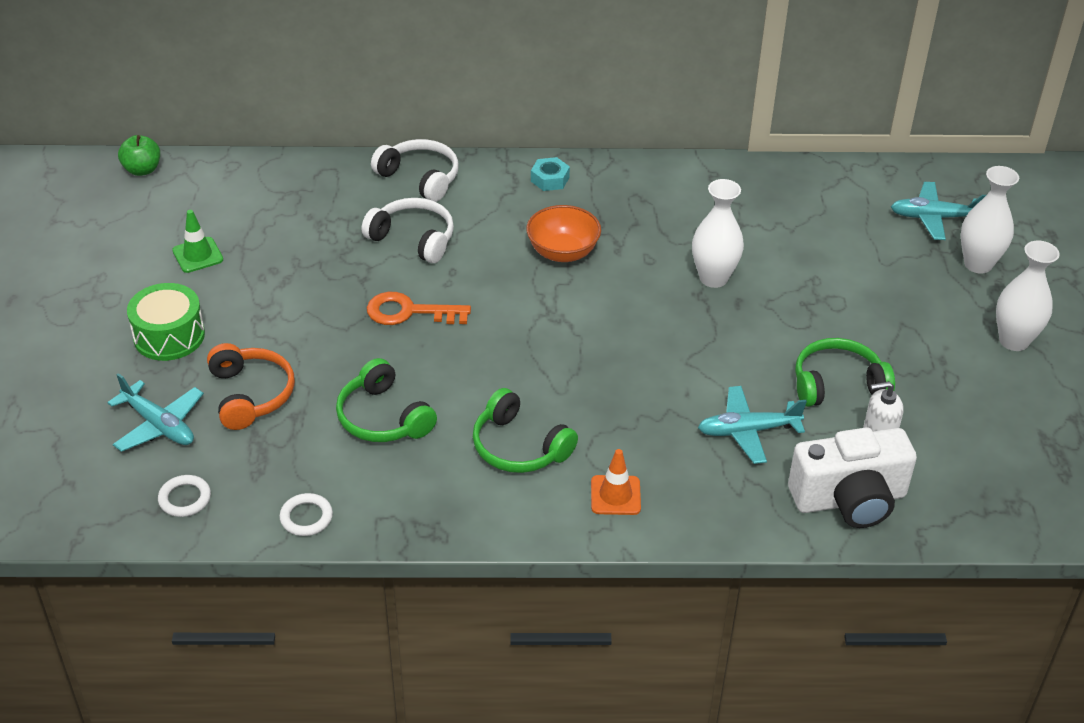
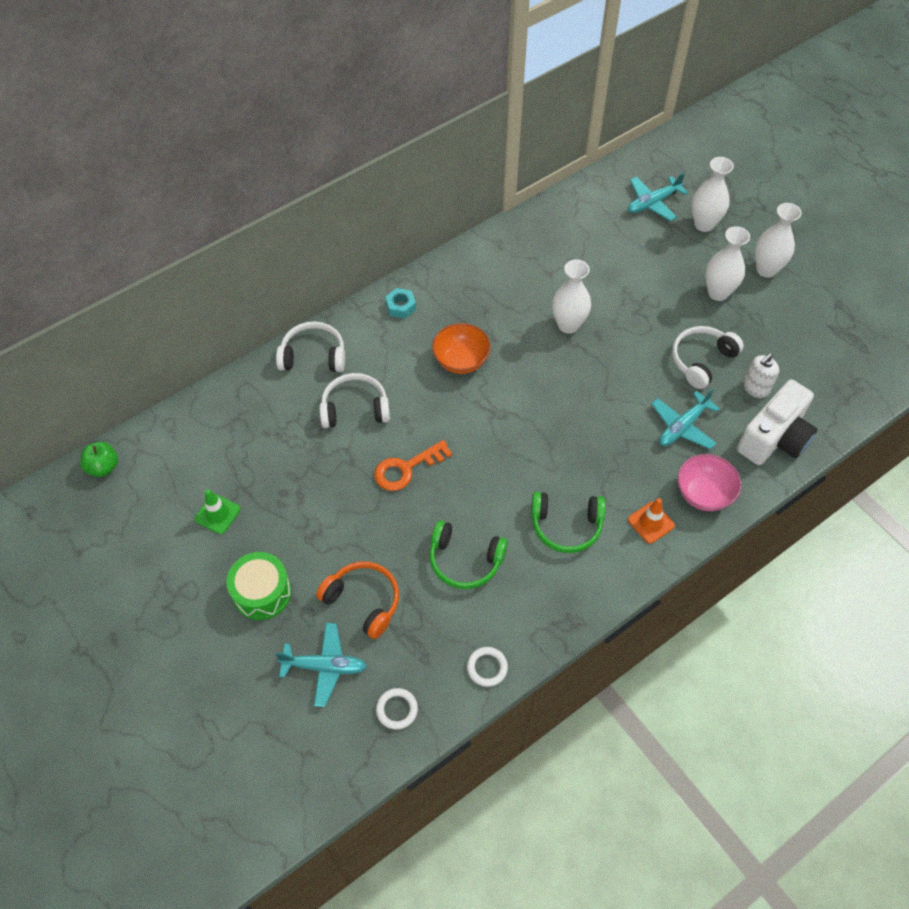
camera: 35 degrees left, 15 degrees up
green headphones [795,338,895,407] -> white headphones [672,326,744,389]
none -> pink bowl [677,454,741,511]
none -> white vase [705,226,750,301]

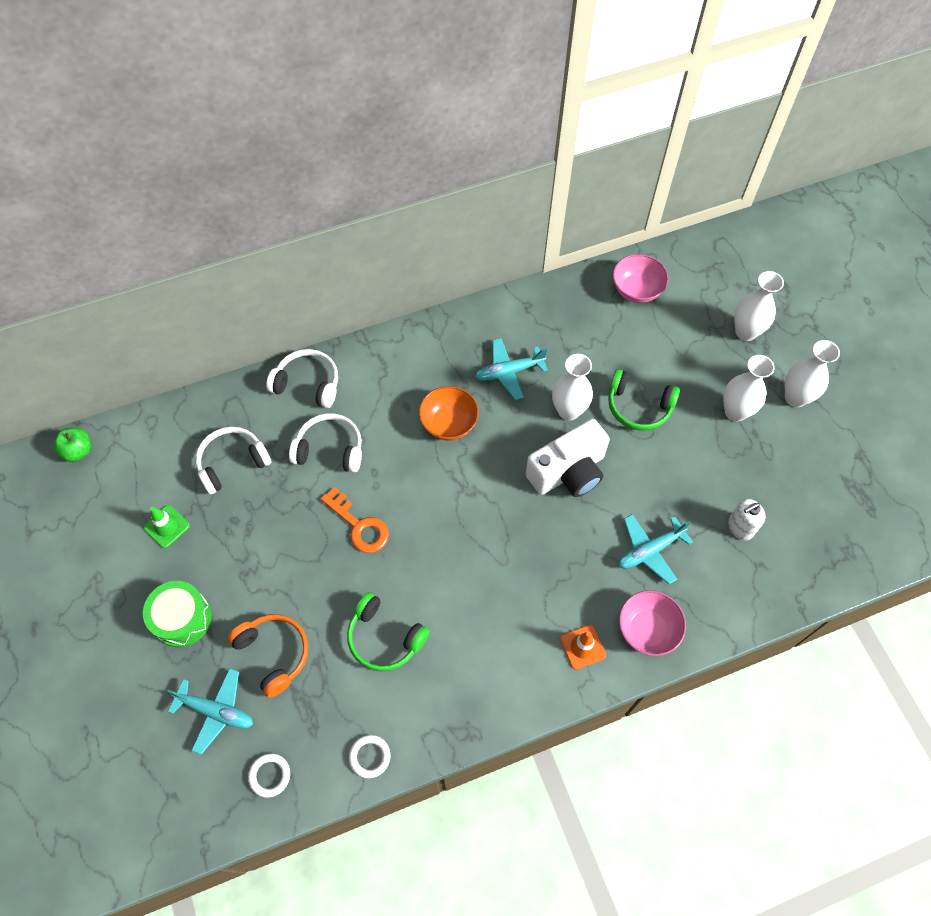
camera: 15 degrees right, 5 degrees up
orange key [374,440,452,491] -> orange key turned 120 degrees counterclockwise [321,487,389,553]
turquoise nut [385,288,416,319] -> none
green headphones [531,492,606,553] -> green headphones moved to [608,369,680,431]
turquoise plane [628,173,688,221] -> turquoise plane moved to [475,338,548,400]
white headphones [672,326,744,389] -> white headphones moved to [196,427,272,494]
white camera [737,379,818,465] -> white camera moved to [526,419,610,497]
none -> pink bowl [613,254,669,303]

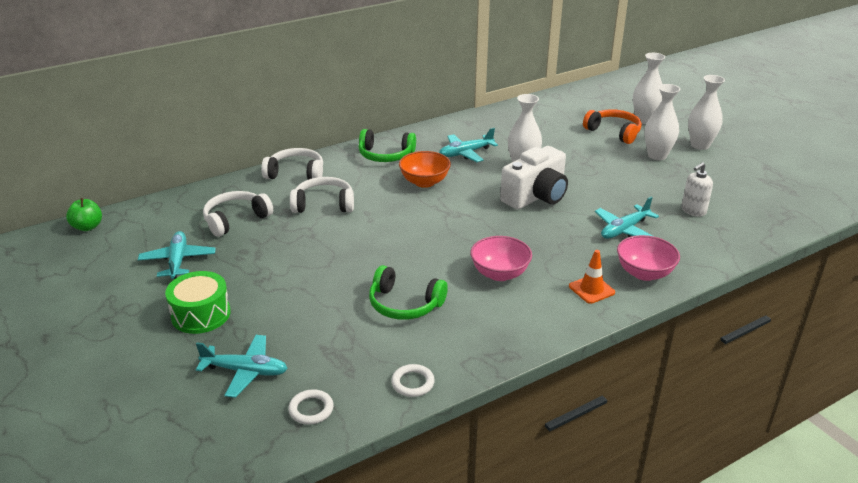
camera: 10 degrees left, 30 degrees down
green traffic cone [143,505,190,548] -> turquoise plane [138,231,216,279]
orange headphones [228,614,308,698] -> orange headphones moved to [583,109,642,144]
orange key [321,487,389,553] -> none
green headphones [608,369,680,431] -> green headphones moved to [358,129,416,162]
pink bowl [613,254,669,303] -> pink bowl moved to [470,236,532,281]

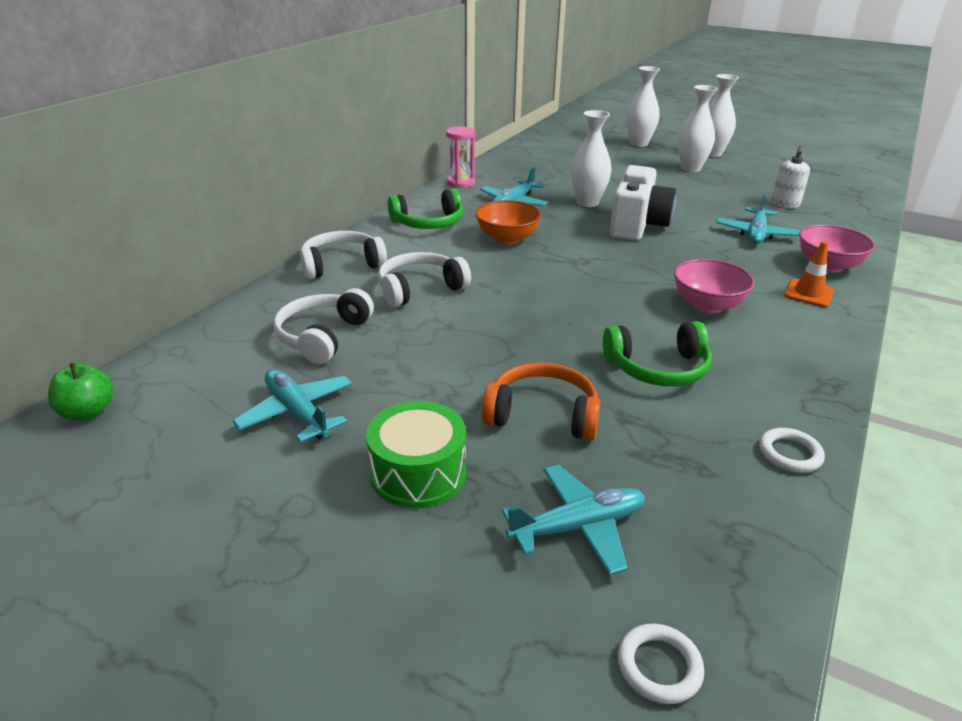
camera: 30 degrees left, 0 degrees up
white ring [288,389,334,425] -> white ring moved to [618,624,704,704]
orange headphones [583,109,642,144] -> orange headphones moved to [482,362,601,440]
none -> pink hourglass [446,126,475,188]

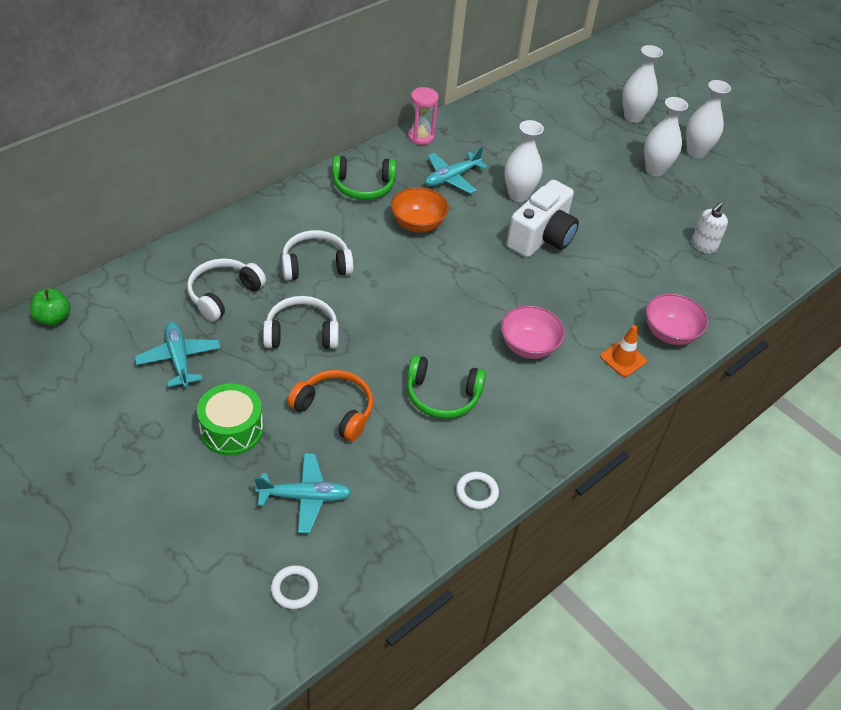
camera: 15 degrees right, 15 degrees up
white headphones [300,231,387,279] -> white headphones moved to [263,296,339,349]
turquoise plane [716,193,801,244] -> none

